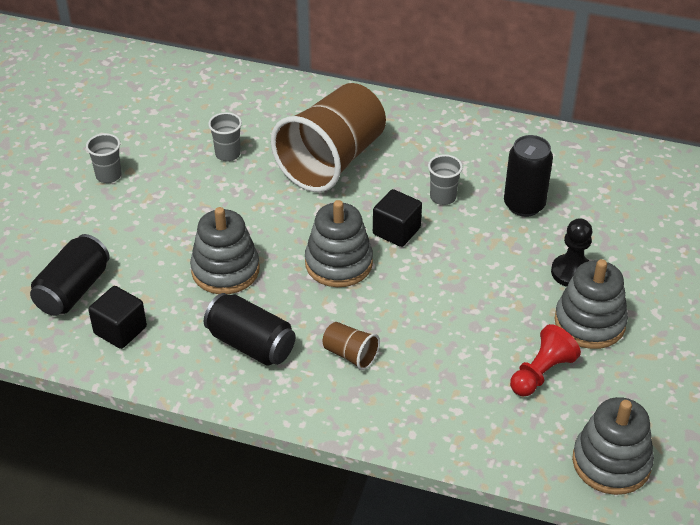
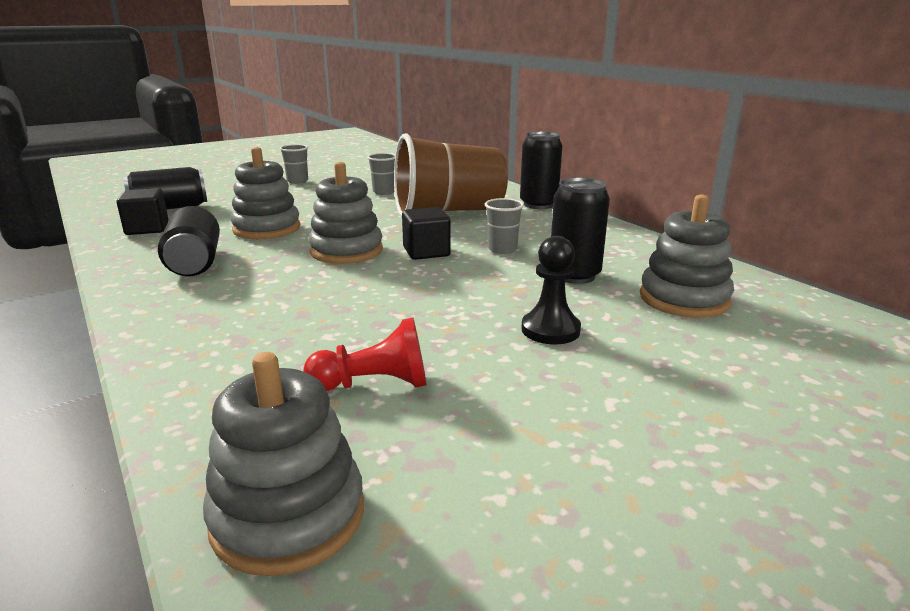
camera: 40 degrees right, 20 degrees down
brown cup [323,322,380,370] -> none
grey stacking toy [554,259,628,349] -> grey stacking toy moved to [640,195,734,318]
none -> black can [520,131,562,209]

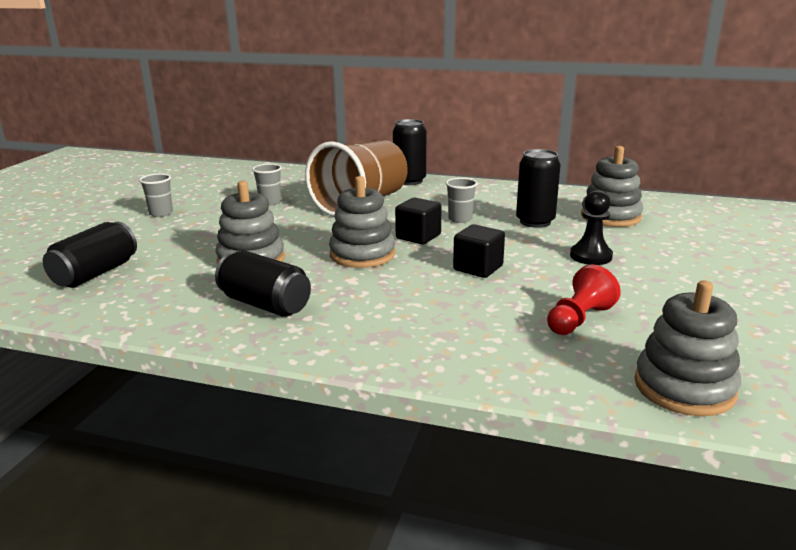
camera: 40 degrees left, 0 degrees up
black cube [116,188,169,235] -> black cube moved to [453,224,505,278]

